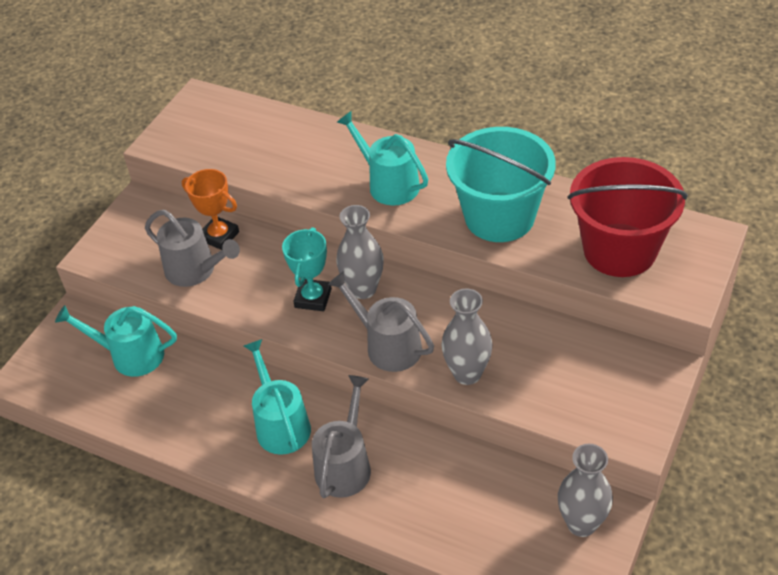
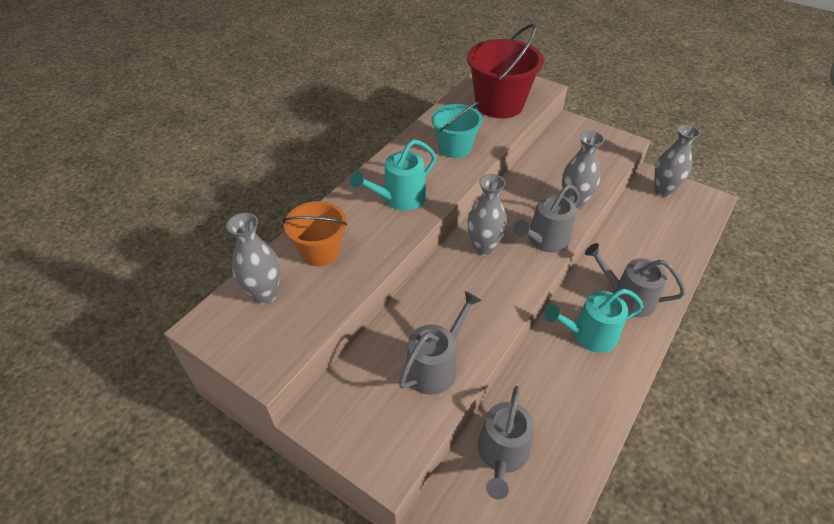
camera: 85 degrees left, 0 degrees up
turquoise watering can [55,305,177,377] -> grey watering can [478,386,534,500]
orange trophy [182,169,239,250] -> none
turquoise trophy [282,227,332,311] -> none
turquoise bucket [446,127,556,242] -> turquoise bucket [431,102,483,158], size x0.63
none -> grey vase [226,213,281,304]
none -> orange bucket [282,201,347,266]

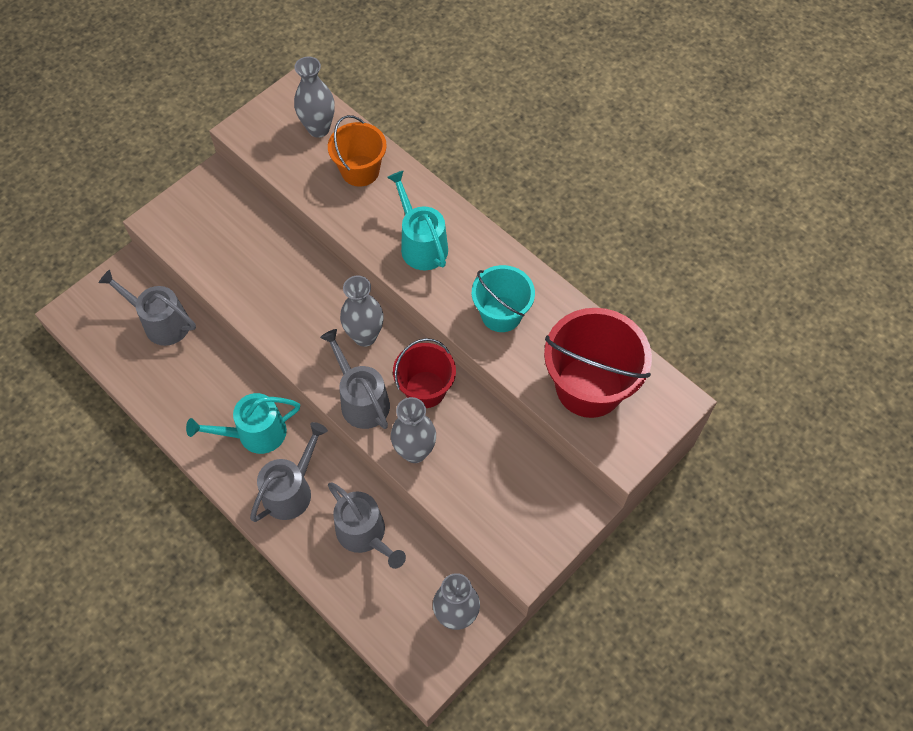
camera: 100 degrees right, 15 degrees up
grey watering can [399,291,482,395] -> grey watering can moved to [328,483,406,569]
turquoise watering can [544,289,643,353] -> turquoise watering can turned 105 degrees counterclockwise [186,393,300,454]
none -> red bucket [393,338,456,408]

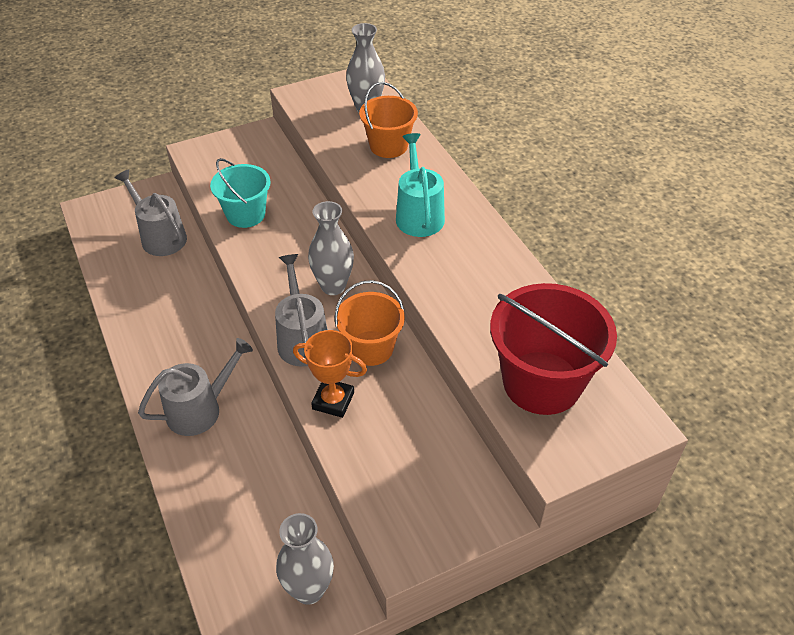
camera: 20 degrees right, 15 degrees down
turquoise watering can [186,393,300,454] -> none
grey watering can [328,483,406,569] -> none
grey vase [391,397,436,463] -> orange trophy [293,330,367,418]
red bucket [393,338,456,408] -> orange bucket [335,280,405,366]
turquoise bucket [472,265,535,332] -> turquoise bucket moved to [210,158,271,228]

